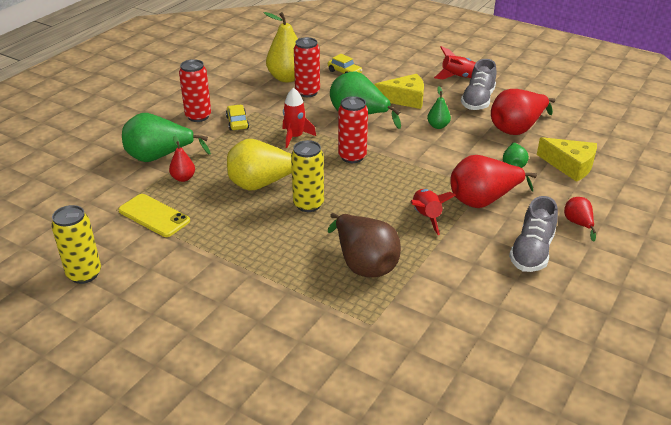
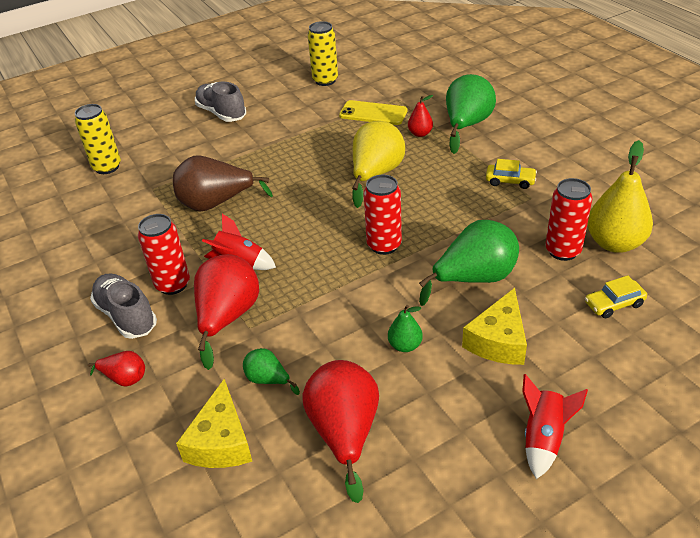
camera: 120 degrees right, 5 degrees up
yellow phone [118,194,190,237] -> yellow phone turned 45 degrees clockwise [339,100,407,125]
red can [179,59,211,122] -> red can moved to [138,214,190,295]
red rocket [283,87,316,148] -> none
yellow can [291,140,324,212] -> yellow can moved to [75,104,121,174]
grey shoe [461,59,497,110] -> grey shoe moved to [195,81,246,122]
yellow cheese [537,137,597,182] -> yellow cheese turned 60 degrees counterclockwise [176,379,252,468]

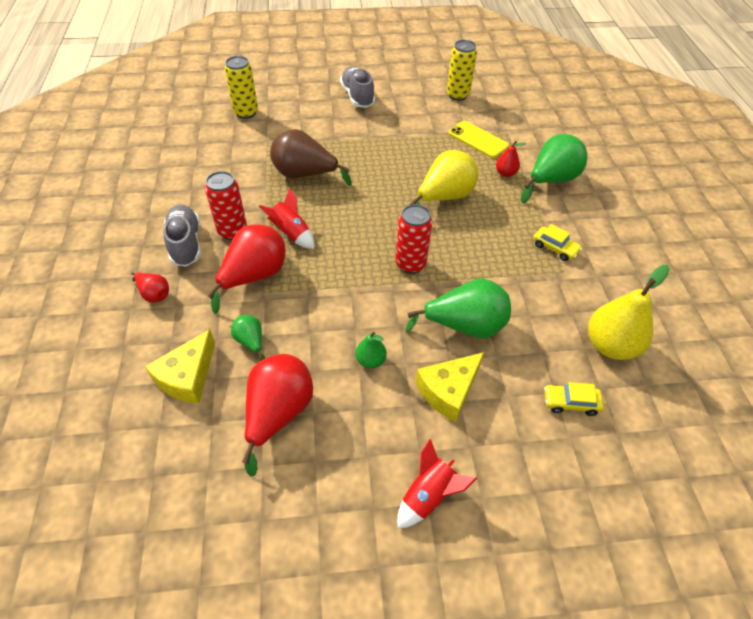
camera: 20 degrees right, 10 degrees up
red can [545,178,593,261] -> none

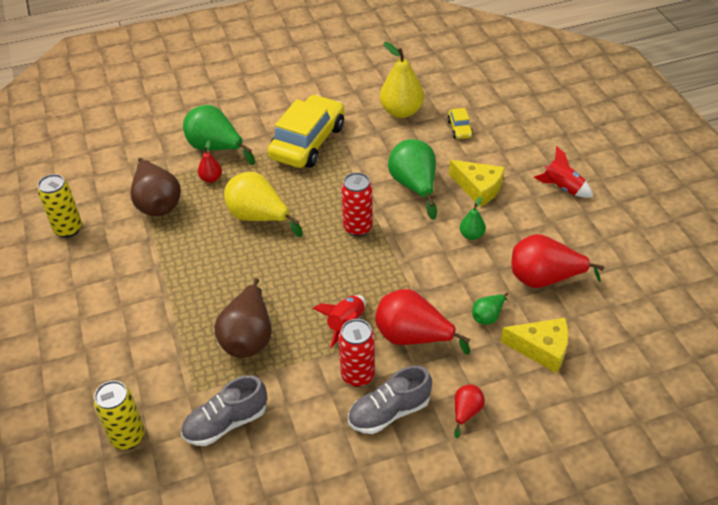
camera: 100 degrees left, 5 degrees down
grey shoe [340,66,375,108] -> grey shoe moved to [181,375,267,446]
yellow phone [448,121,509,158] -> brown pear [131,158,181,216]
yellow car [533,224,582,261] -> yellow car [267,94,344,168], size x2.38

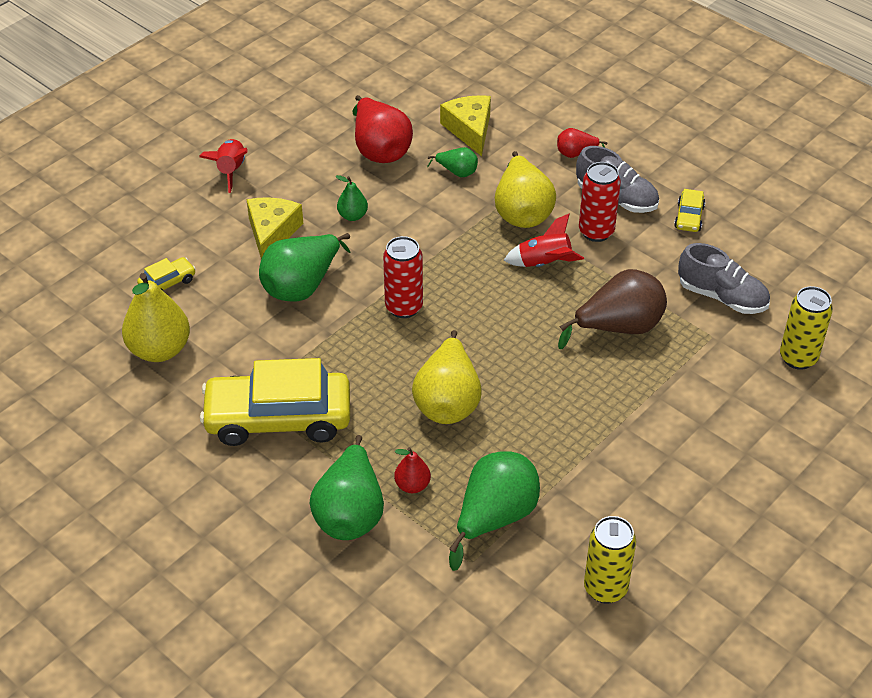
camera: 120 degrees left, 0 degrees up
brown pear [131,158,181,216] -> green pear [449,451,540,571]
red pear [375,289,470,355] -> yellow pear [495,151,556,228]
none -> yellow car [674,189,705,232]

